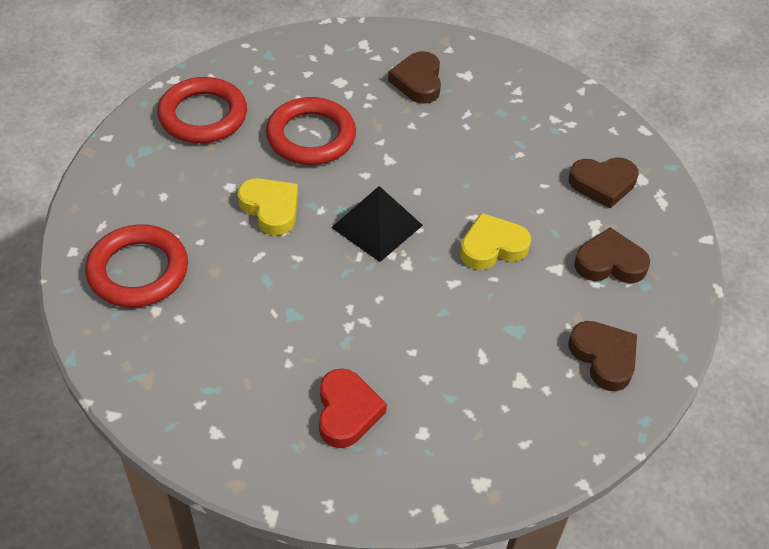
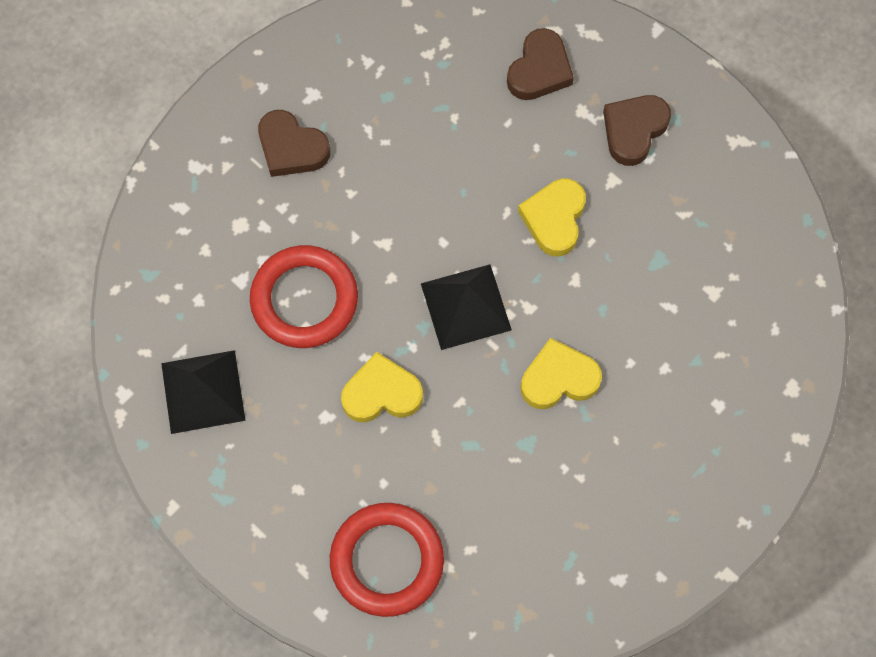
camera: 55 degrees left, 20 degrees up
red ring [157,77,247,143] -> black pyramid [161,350,246,434]
red heart [319,368,387,448] -> none
brown heart [569,321,637,391] -> none
none -> yellow heart [521,338,602,409]

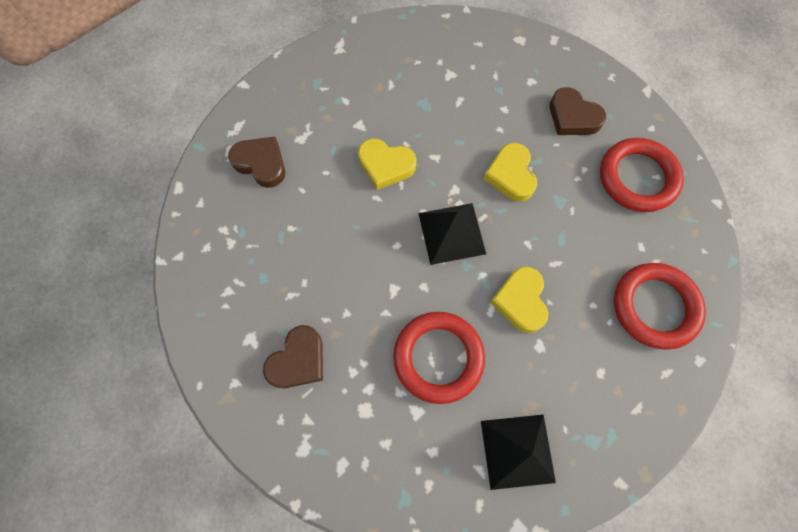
camera: 85 degrees left, 0 degrees up
brown heart [603,95,671,166] -> brown heart moved to [550,87,606,135]
none -> red ring [600,138,684,212]

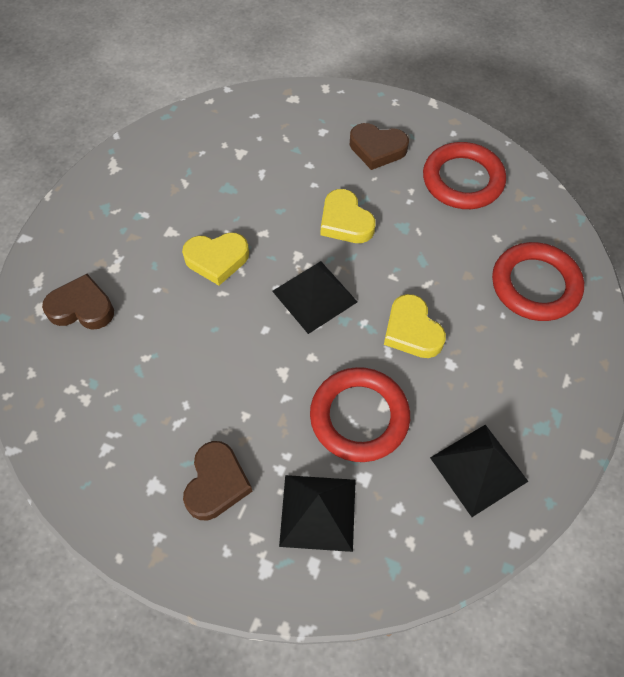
camera: 25 degrees left, 10 degrees down
none -> black pyramid [279,475,356,552]

